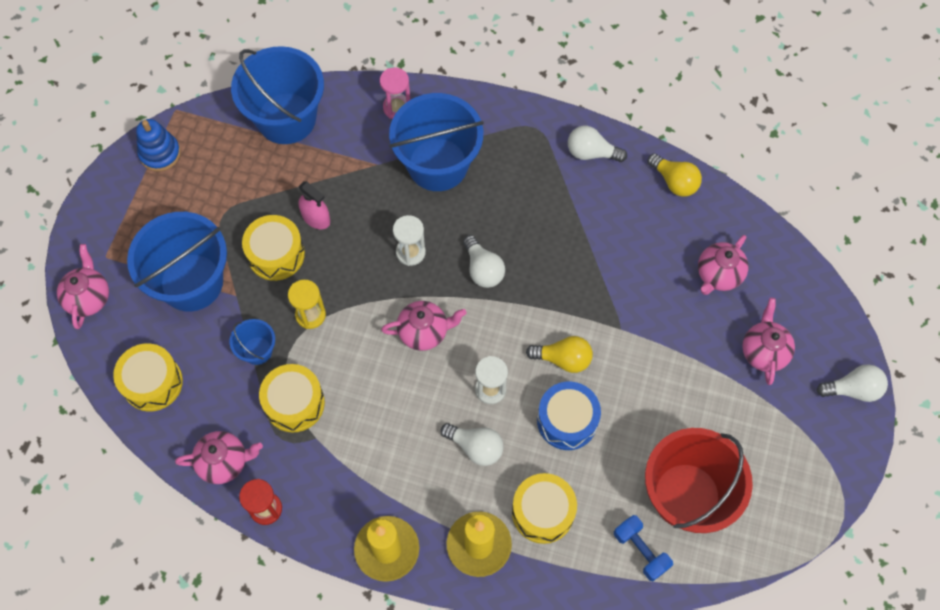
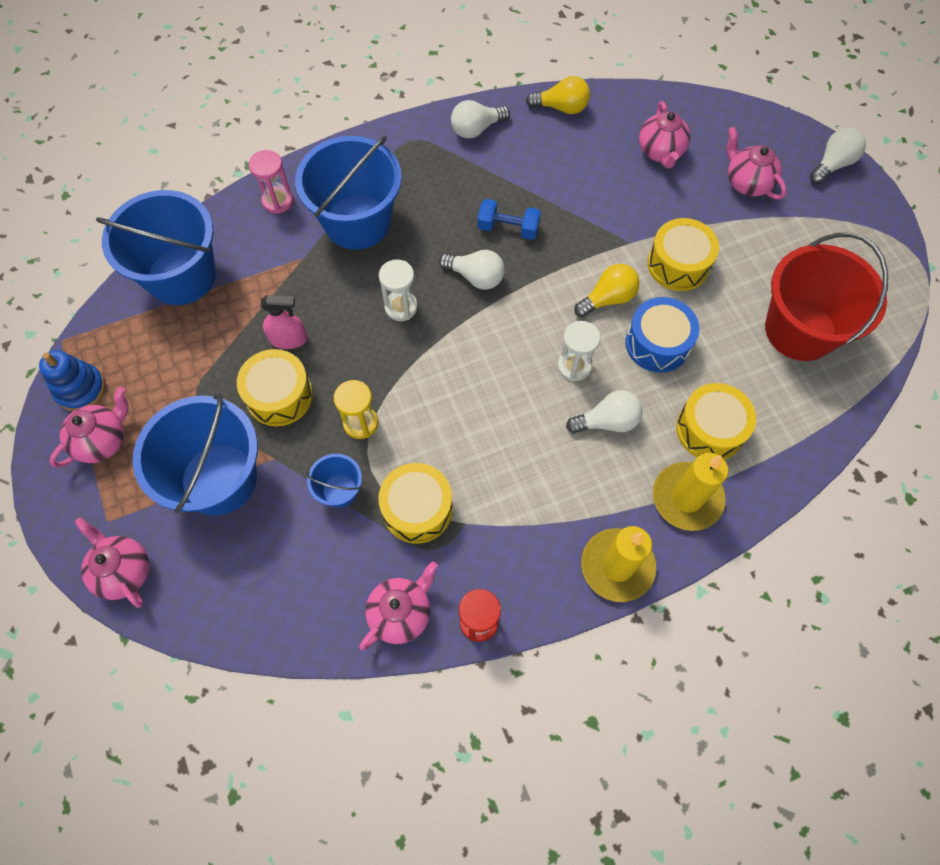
camera: 40 degrees left, 0 degrees up
yellow drum [113,343,183,412] -> yellow drum moved to [648,218,719,291]
pink teapot [381,301,467,351] -> pink teapot moved to [49,387,129,468]
blue dumbbell [614,515,673,581] -> blue dumbbell moved to [478,199,541,240]

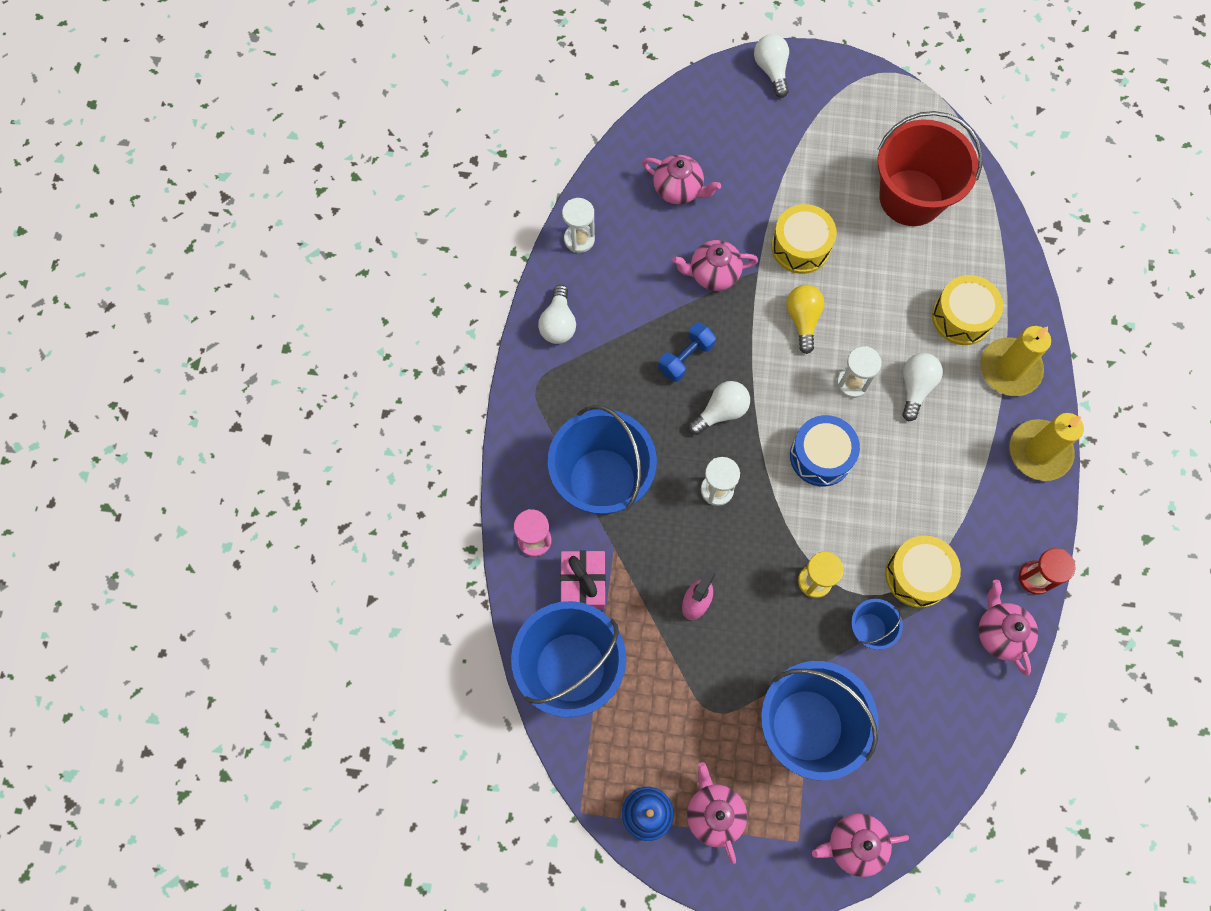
camera: 60 degrees left, 5 degrees up
yellow drum [237,349,313,426] -> none
yellow light bulb [526,76,590,114] -> white hourglass [562,198,595,253]
blue drum [626,297,699,373] -> blue drum moved to [790,415,860,487]
pink teapot [726,127,787,200] -> pink teapot moved to [672,240,758,291]
none -> pink gift [560,550,606,610]

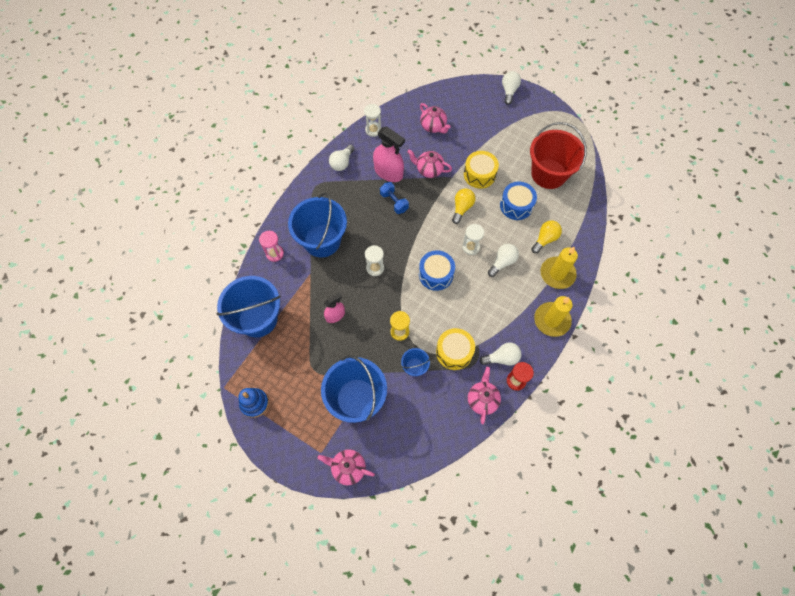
camera: 25 degrees right, 5 degrees down
pink gift [560,550,606,610] -> none
blue dumbbell [658,323,716,382] -> blue dumbbell turned 75 degrees clockwise [380,182,409,214]
pink teapot [687,762,747,864] -> none
white light bulb [689,381,750,435] -> white light bulb moved to [479,342,521,366]
yellow drum [932,275,1003,345] -> yellow light bulb [531,220,562,253]
none -> pink spray bottle [373,127,405,182]
none -> blue drum [500,182,537,220]

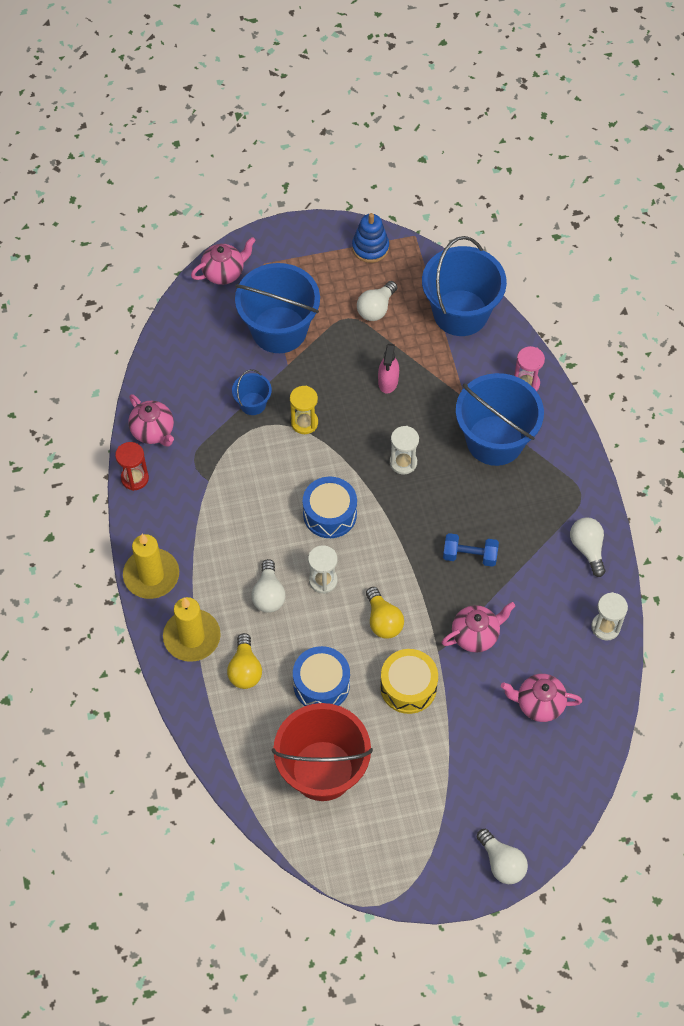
camera: 135 degrees right, 5 degrees down
pink spray bottle [373,127,405,182] -> none
yellow drum [436,328,475,370] -> none
white light bulb [479,342,521,366] -> white light bulb moved to [357,281,397,321]

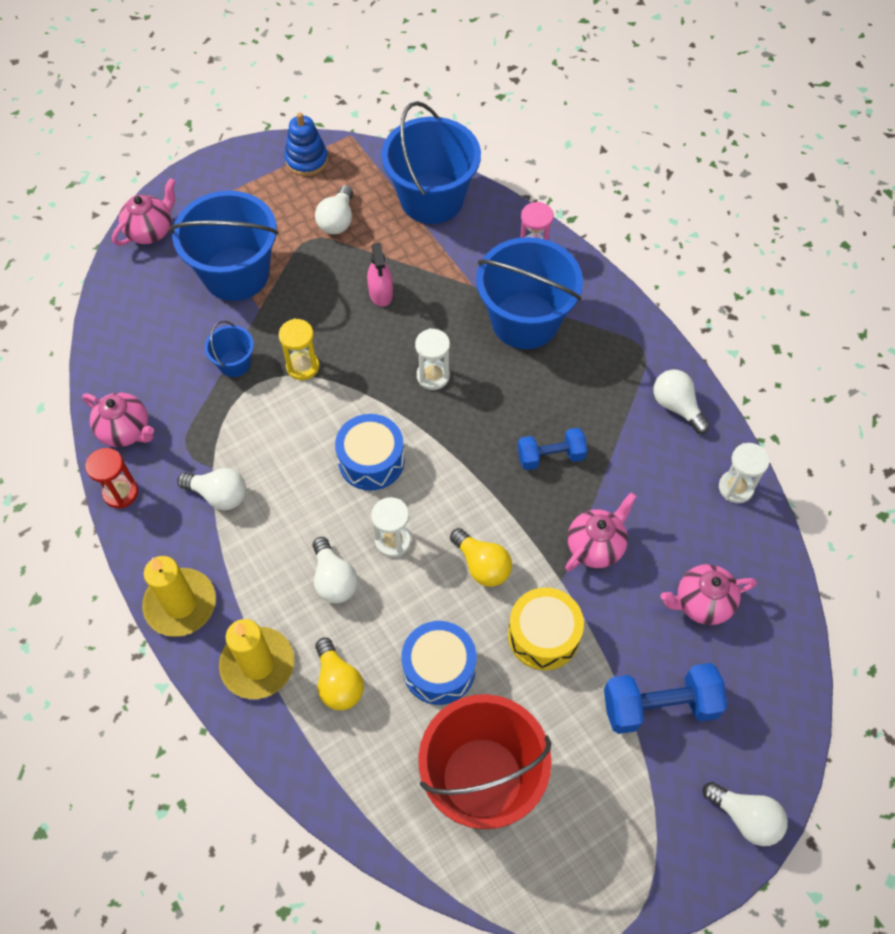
camera: 20 degrees left, 0 degrees up
none -> white light bulb [177,468,246,510]
none -> blue dumbbell [604,663,727,734]

